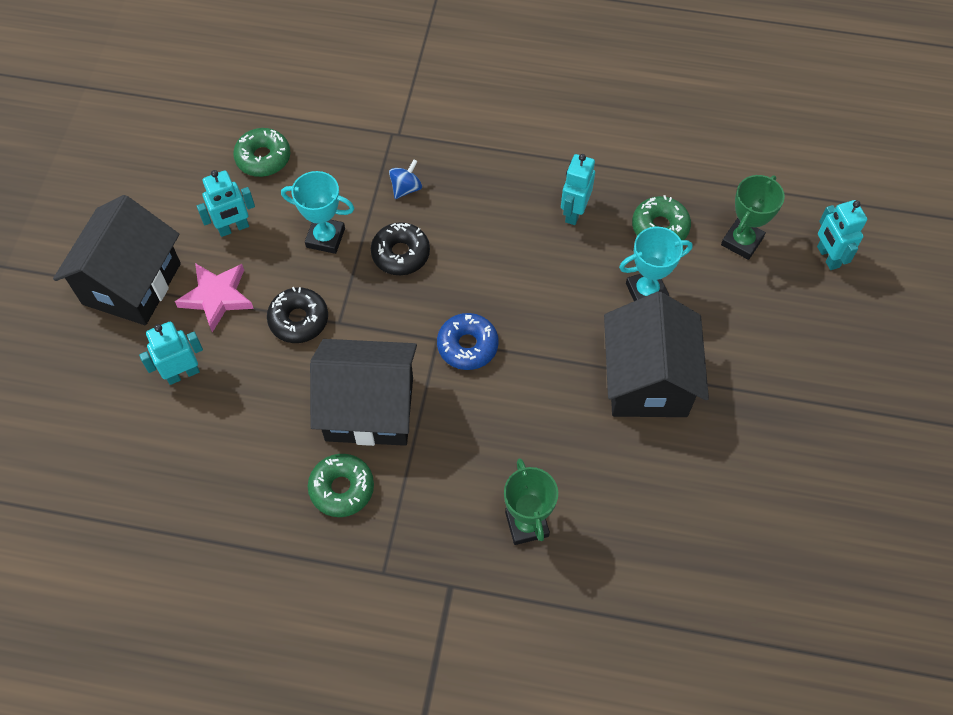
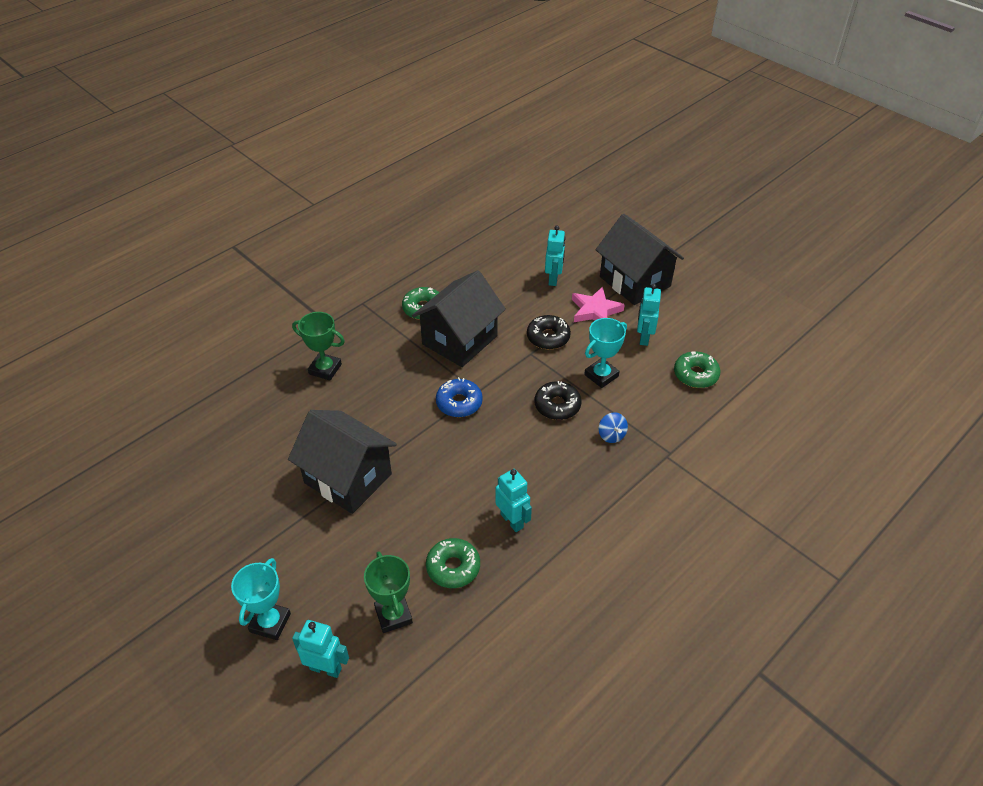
camera: 125 degrees right, 15 degrees down
turquoise trophy [619,227,693,301] -> turquoise trophy moved to [231,558,291,640]

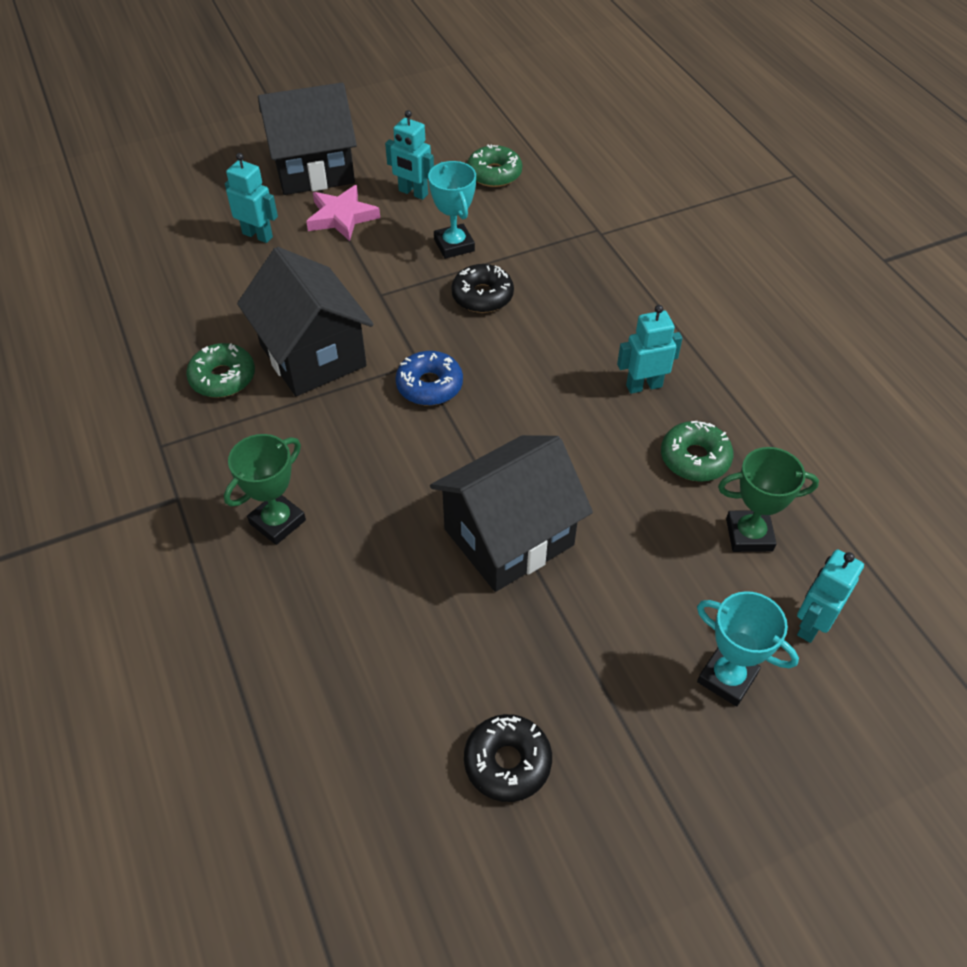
camera: 70 degrees left, 5 degrees up
black donut [527,315,571,349] -> black donut moved to [464,714,552,802]
blue spinning top [599,412,628,443] -> none

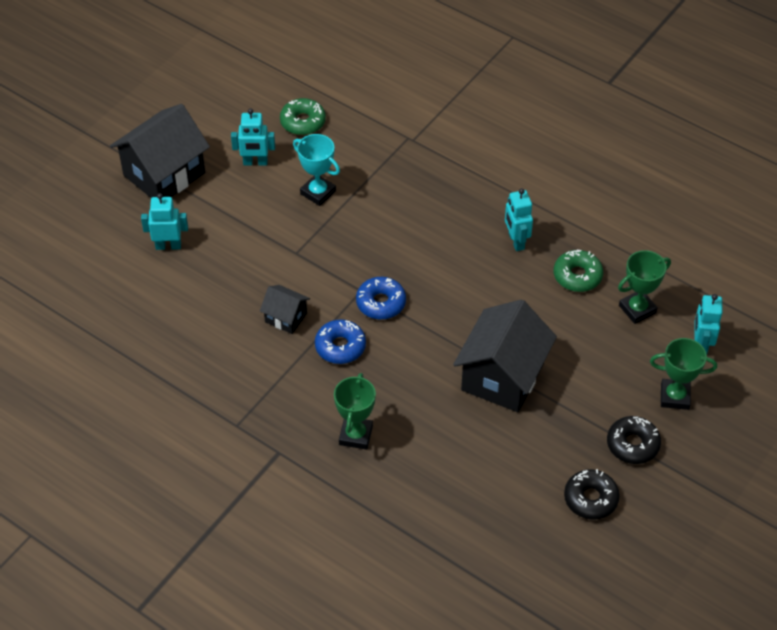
camera: 30 degrees left, 0 degrees up
green donut [186,343,255,398] -> none
black house [237,247,374,396] -> black house [260,285,310,334], size x0.49
pink star [306,185,380,241] -> none
black donut [451,264,514,313] -> black donut moved to [607,416,661,464]
turquoise robot [617,305,683,394] -> turquoise robot turned 60 degrees counterclockwise [505,188,533,251]
turquoise trophy [697,591,799,707] -> green trophy [650,338,717,410]
none -> blue donut [315,320,366,364]

